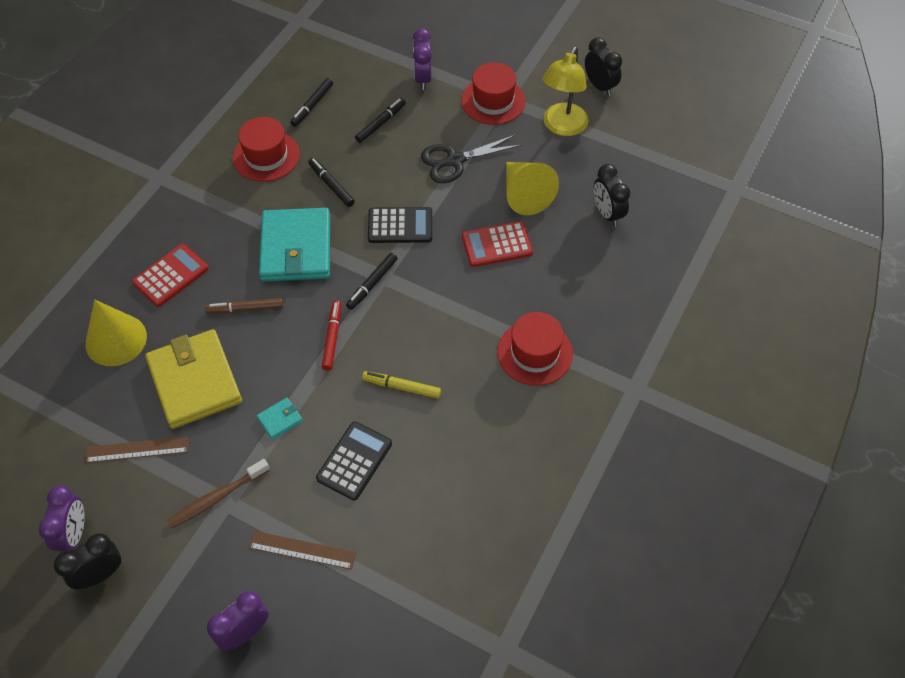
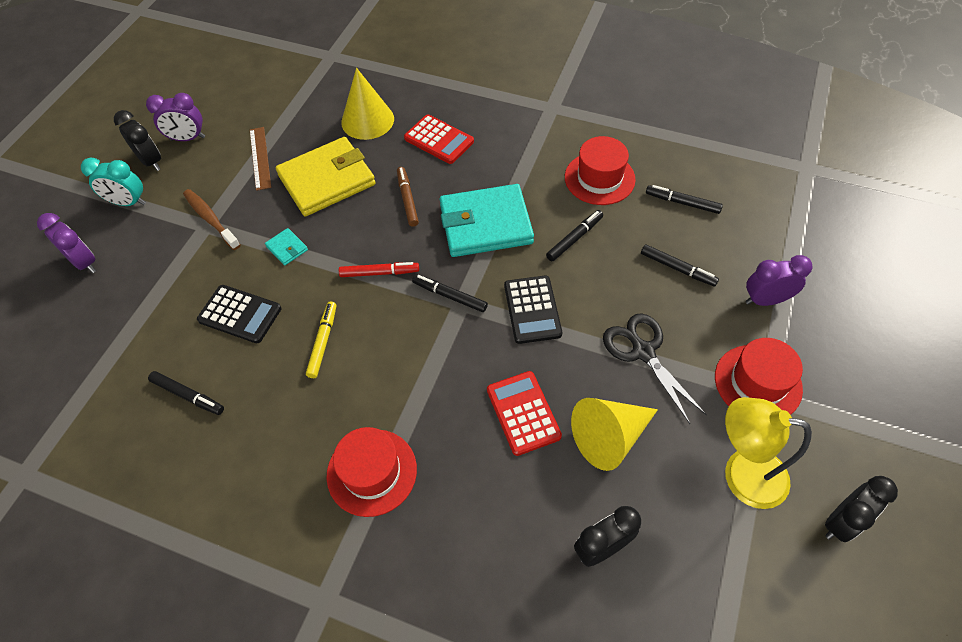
camera: 85 degrees right, 0 degrees up
brown ruler [249,531,356,570] -> none
none -> turquoise clock [81,158,146,206]
none -> black marker [148,371,224,415]

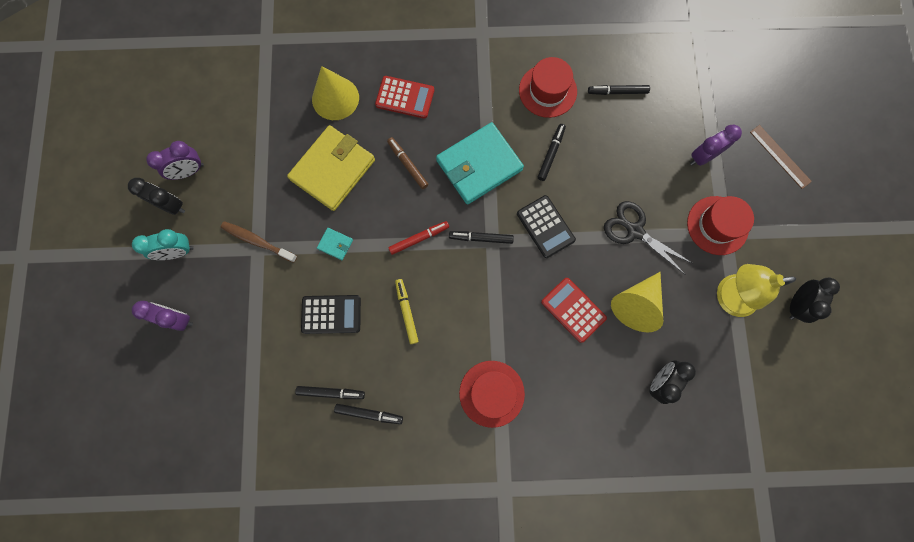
camera: 25 degrees left, 20 degrees up
brown ruler [250,127,271,191] -> brown ruler moved to [750,125,812,189]
black marker [641,244,719,286] -> black marker moved to [334,404,403,424]

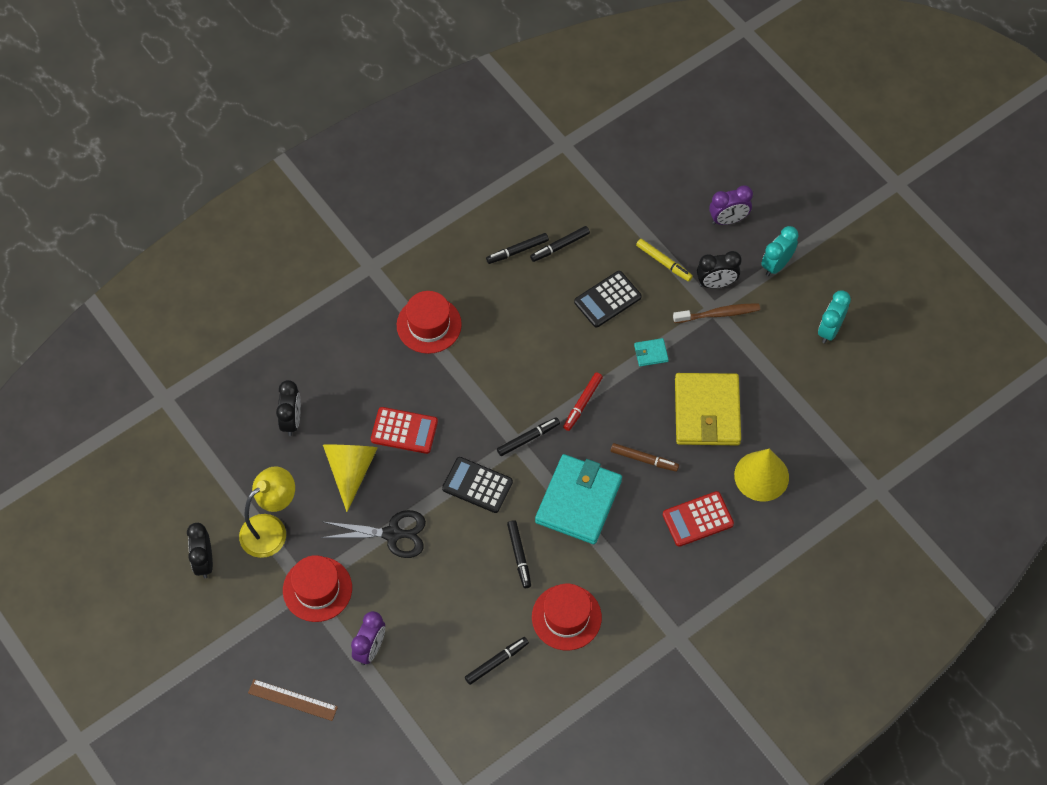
camera: 145 degrees right, 15 degrees down
black clock [128,178,185,215] -> black clock moved to [697,251,742,288]
purple clock [146,141,204,180] -> turquoise clock [818,290,851,343]
yellow marker [395,279,419,344] -> yellow marker moved to [636,239,693,281]

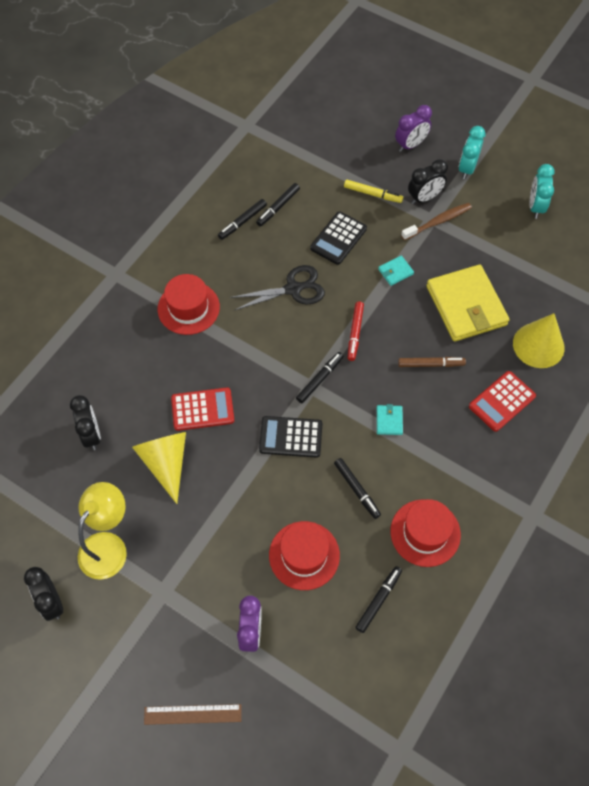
camera: 20 degrees left, 0 degrees up
red hat [283,555,352,622] -> red hat moved to [269,521,340,590]
black scissors [321,510,426,558] -> black scissors moved to [230,265,325,310]
turquoise wallet [535,454,622,544] -> turquoise wallet [377,404,403,435], size x0.41

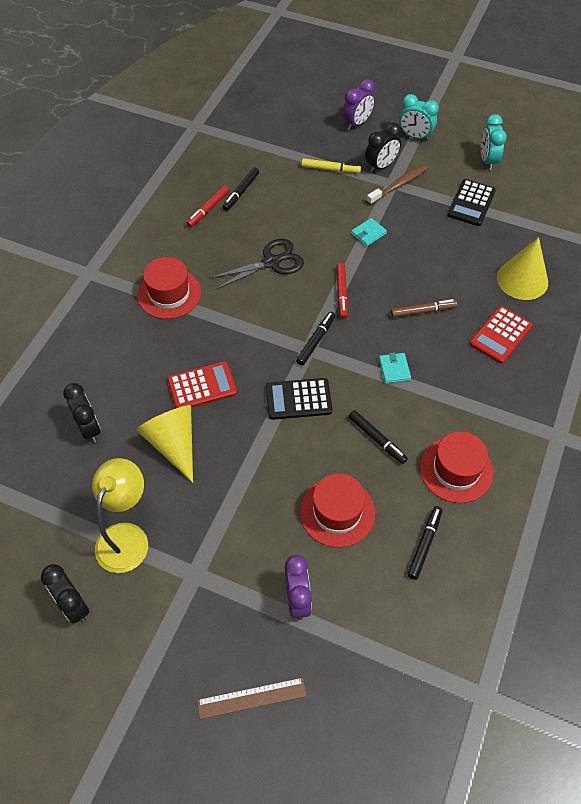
camera: 10 degrees left, 5 degrees down
black marker [218,199,267,240] -> red marker [186,185,230,227]
black calculator [310,211,367,265] -> black calculator moved to [447,179,496,226]
yellow wallet [426,265,510,341] -> none
turquoise clock [459,126,486,179] -> turquoise clock turned 75 degrees counterclockwise [399,94,439,141]

